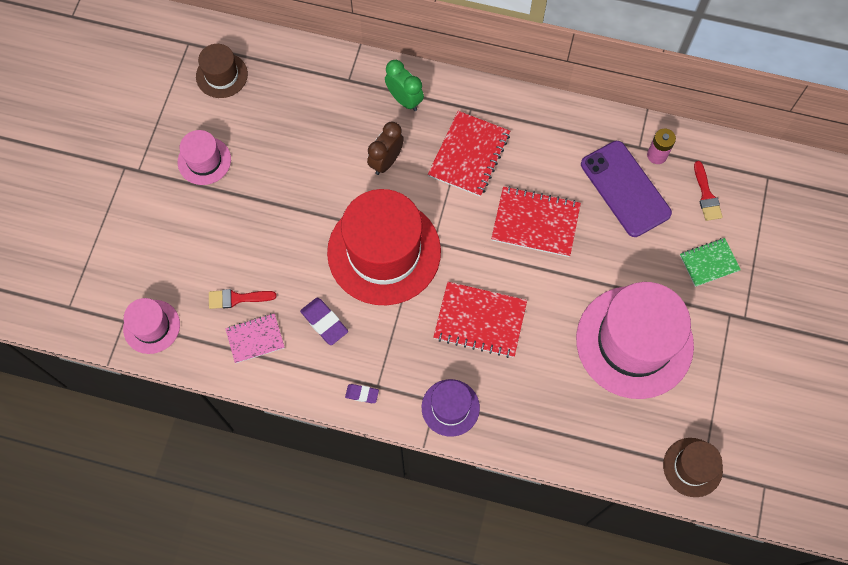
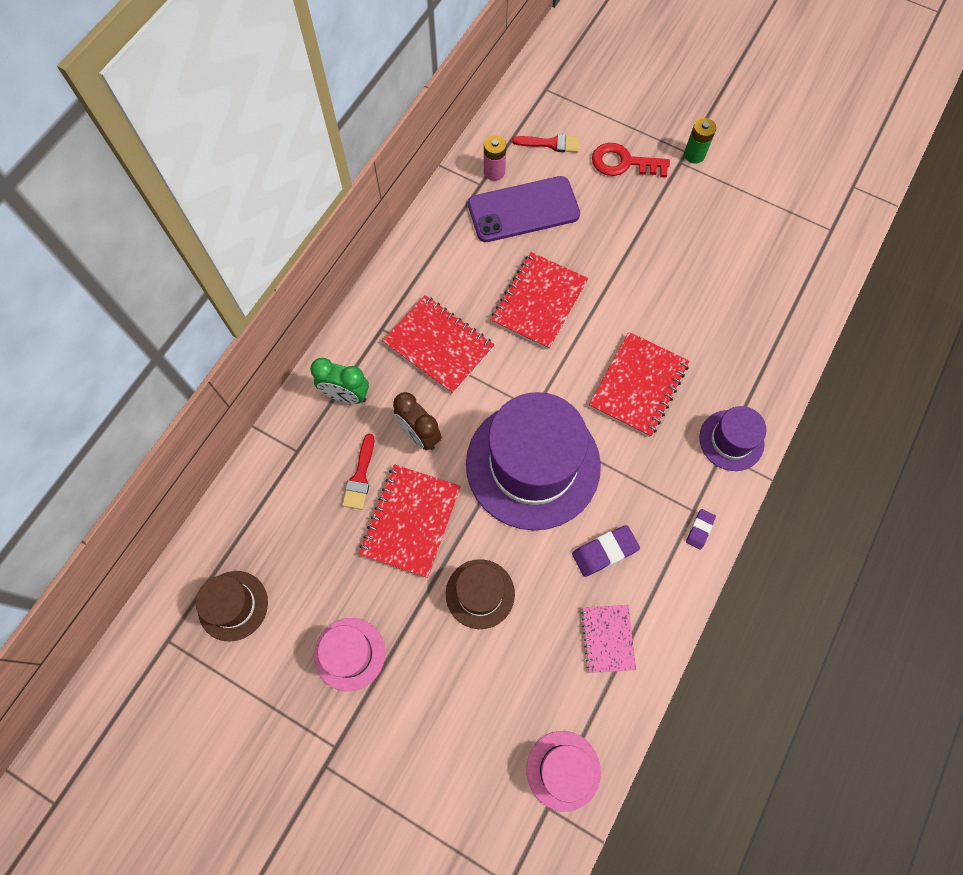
camera: 75 degrees left, 0 degrees up
red brush [209,289,277,309] -> red brush moved to [342,434,374,510]
red hat [327,189,441,305] -> purple hat [466,392,601,530]
green clock [385,60,424,111] -> green clock turned 135 degrees counterclockwise [310,358,369,404]
pink hat [576,282,694,399] -> none
brown hat [663,438,723,497] -> brown hat moved to [446,559,515,629]
green notebook [680,238,741,287] -> red key [592,143,670,178]
none -> red notebook [359,464,461,578]
none -> green battery [684,118,716,164]

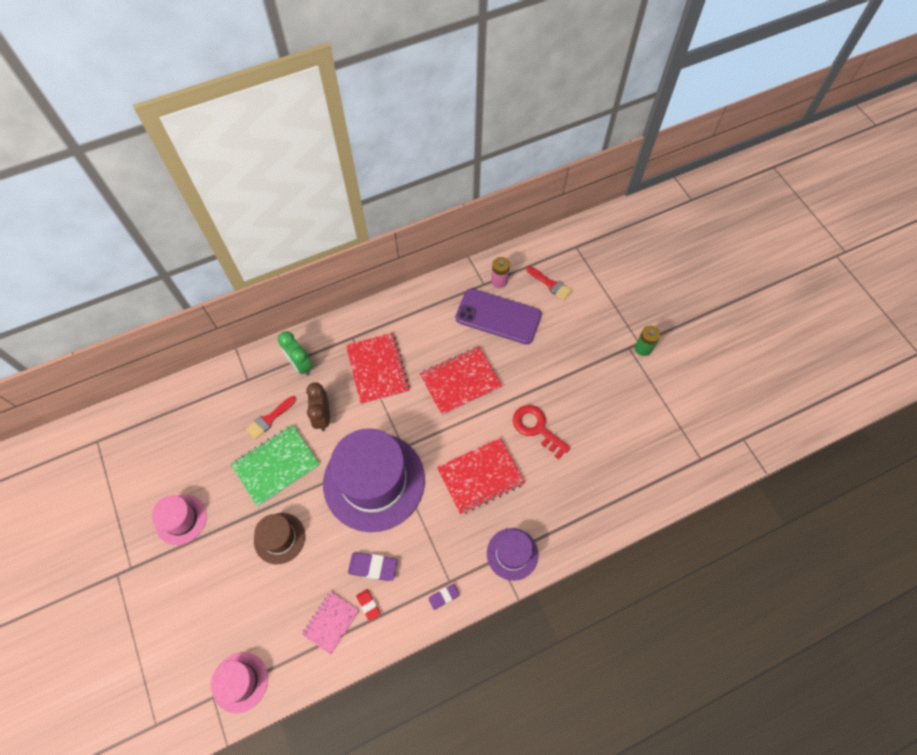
camera: 35 degrees right, 5 degrees down
brown hat [196,571,268,641] -> none
red notebook [359,464,461,578] -> green notebook [231,425,320,506]
red key [592,143,670,178] -> red key moved to [513,405,571,459]
none -> red eraser [356,589,381,621]

